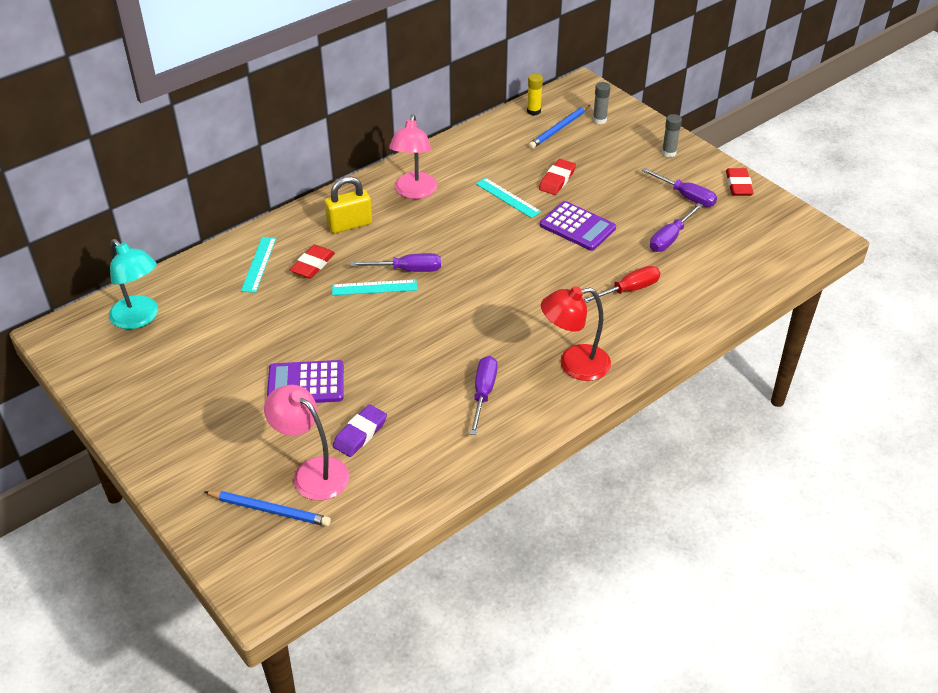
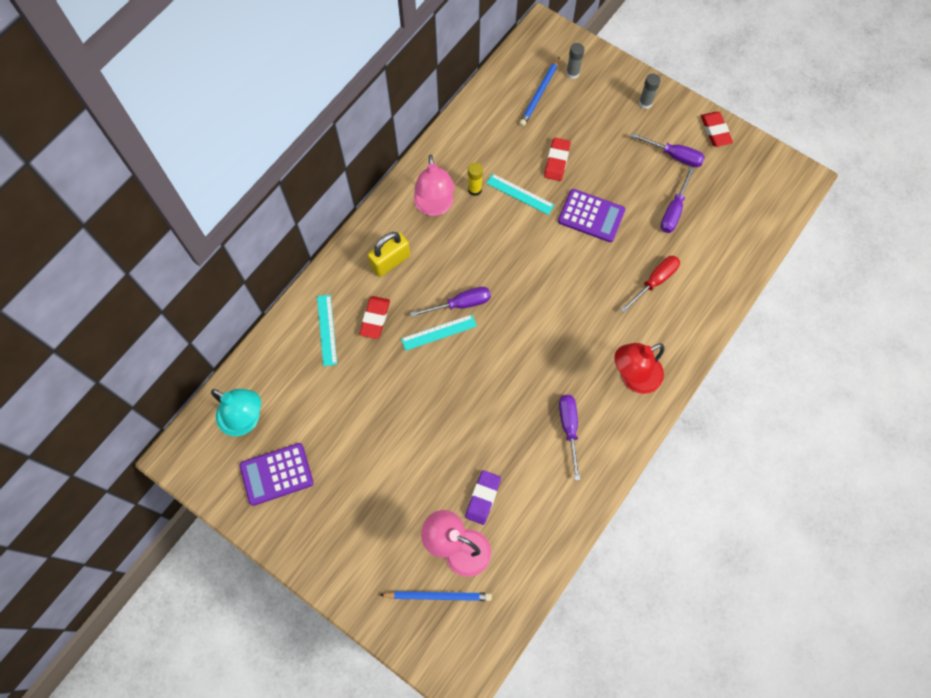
camera: 15 degrees left, 25 degrees up
purple calculator [267,360,344,403] -> purple calculator moved to [240,443,314,506]
yellow glue stick [527,74,543,116] -> yellow glue stick moved to [468,162,483,196]

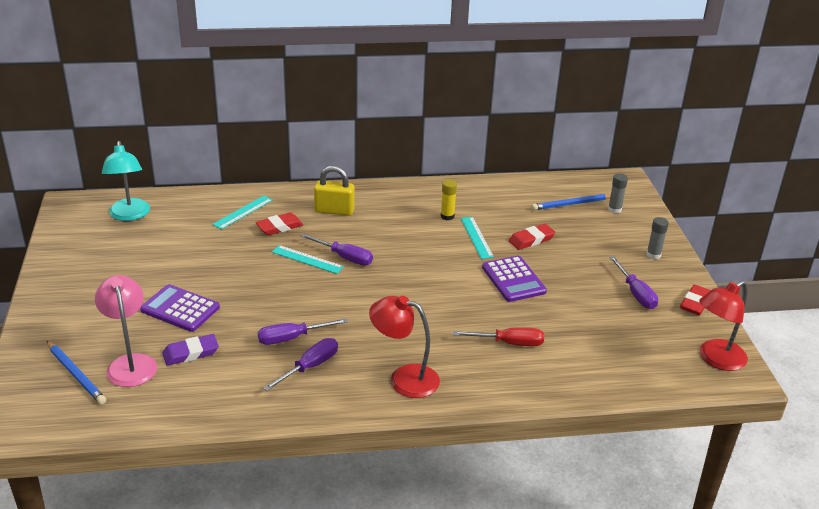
camera: 45 degrees right, 35 degrees down
purple calculator [240,443,314,506] -> purple calculator moved to [140,284,220,332]
pink lamp [414,155,455,216] -> none
purple screwdriver [660,167,694,233] -> purple screwdriver moved to [258,318,348,345]
none -> red lamp [699,281,748,371]

